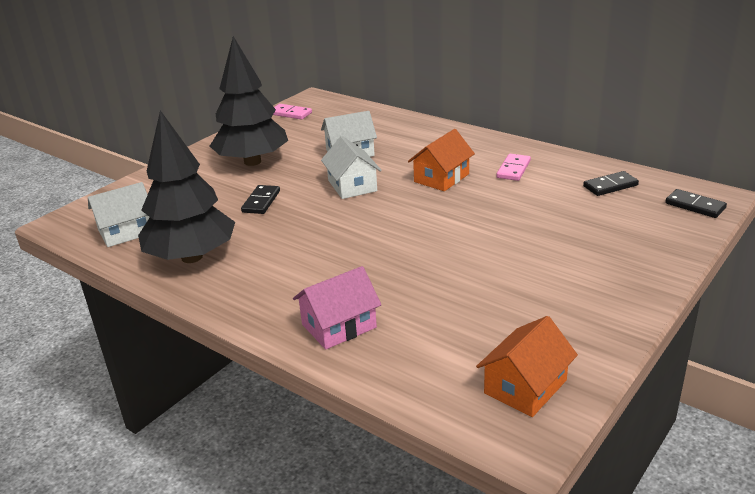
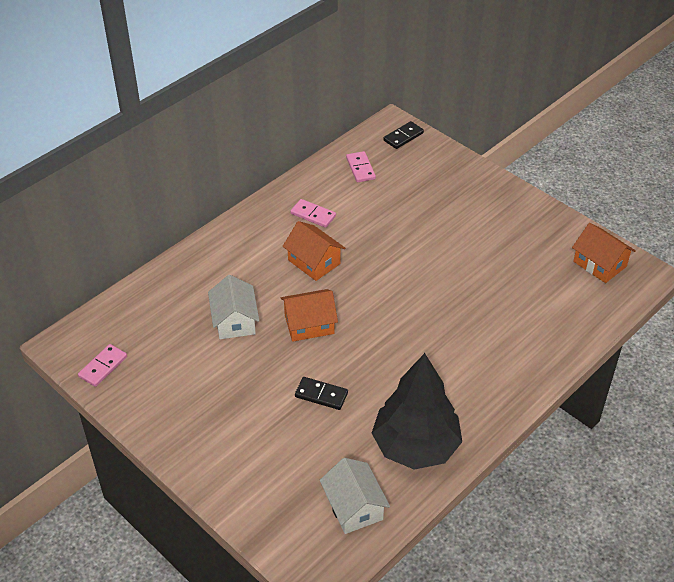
camera: 85 degrees left, 15 degrees up
black tree [209,36,288,166] -> none
pink house [293,266,381,350] -> none
white house [321,136,382,199] -> orange house [281,289,338,342]
black domino [583,171,639,196] -> pink domino [346,151,376,182]

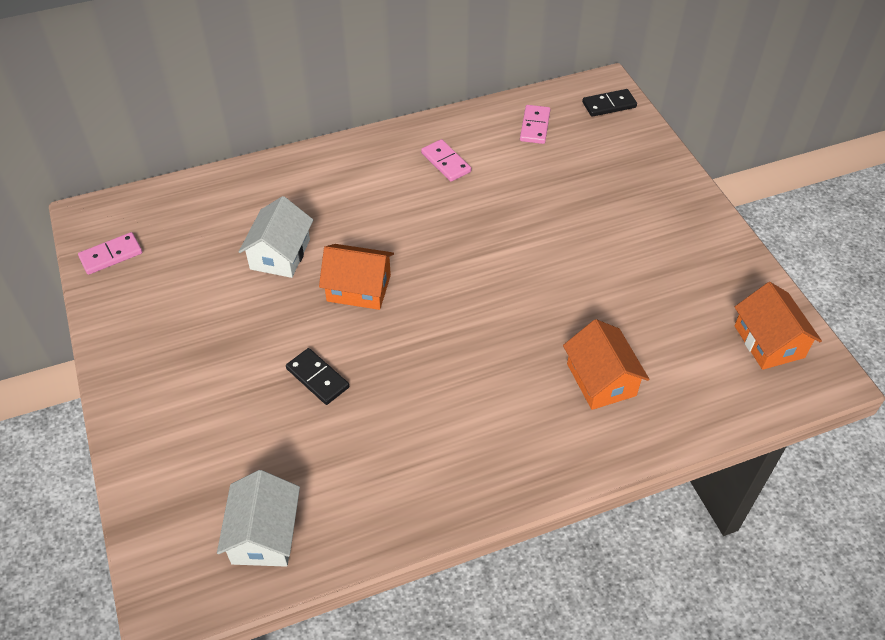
camera: 25 degrees right, 5 degrees up
orange house [283,221,345,281] -> orange house moved to [563,319,649,410]
black tree [372,353,462,470] -> none

